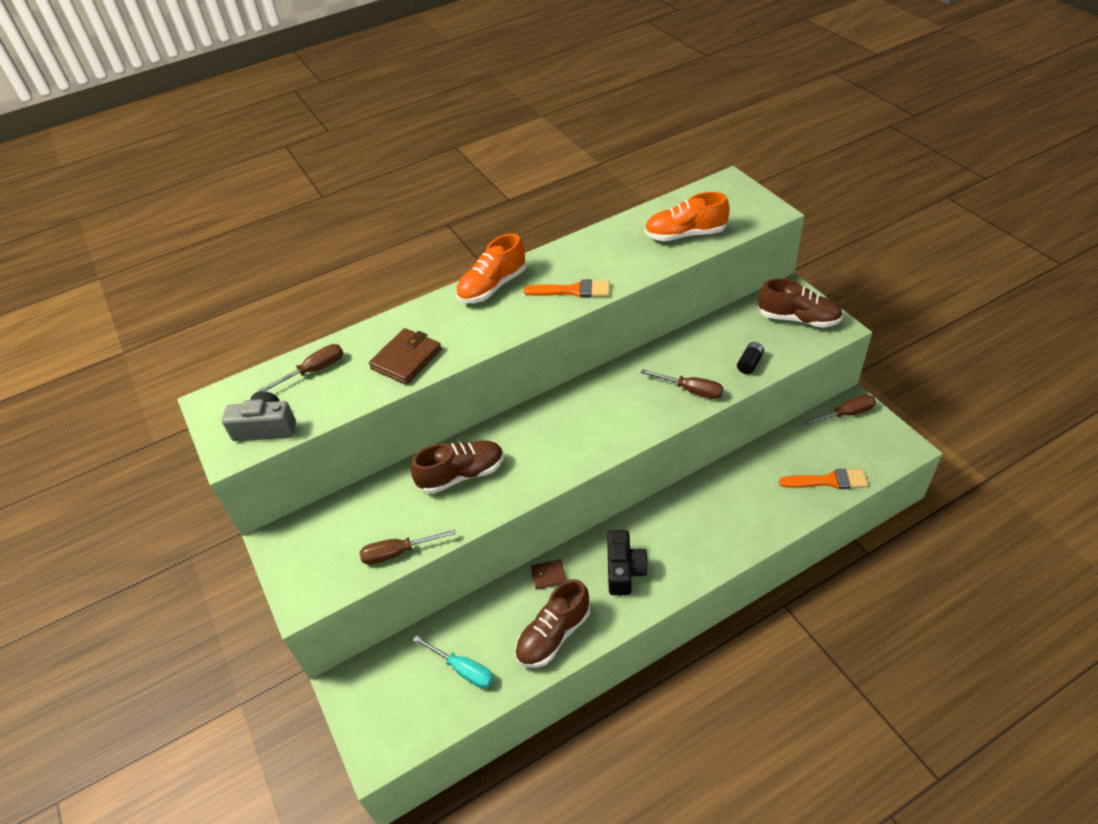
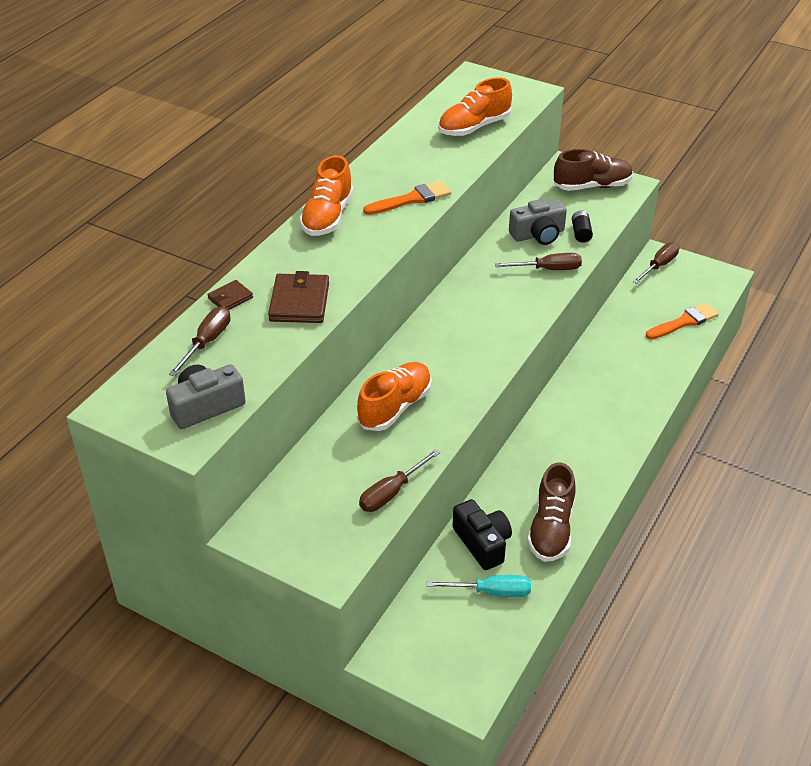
camera: 35 degrees left, 5 degrees down
brown shoe [411,440,504,494] -> orange shoe [357,362,432,431]
brown wallet [531,559,566,590] -> brown wallet moved to [207,280,253,310]
black camera [607,530,648,595] -> black camera moved to [453,499,512,570]
none -> grey camera [509,199,567,245]

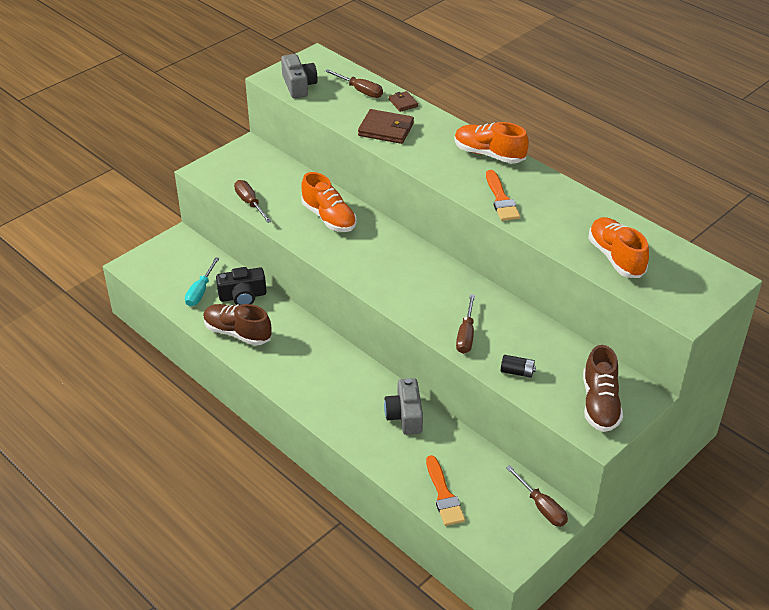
camera: 105 degrees right, 0 degrees up
grey camera [509,199,567,245] -> grey camera moved to [384,378,423,435]

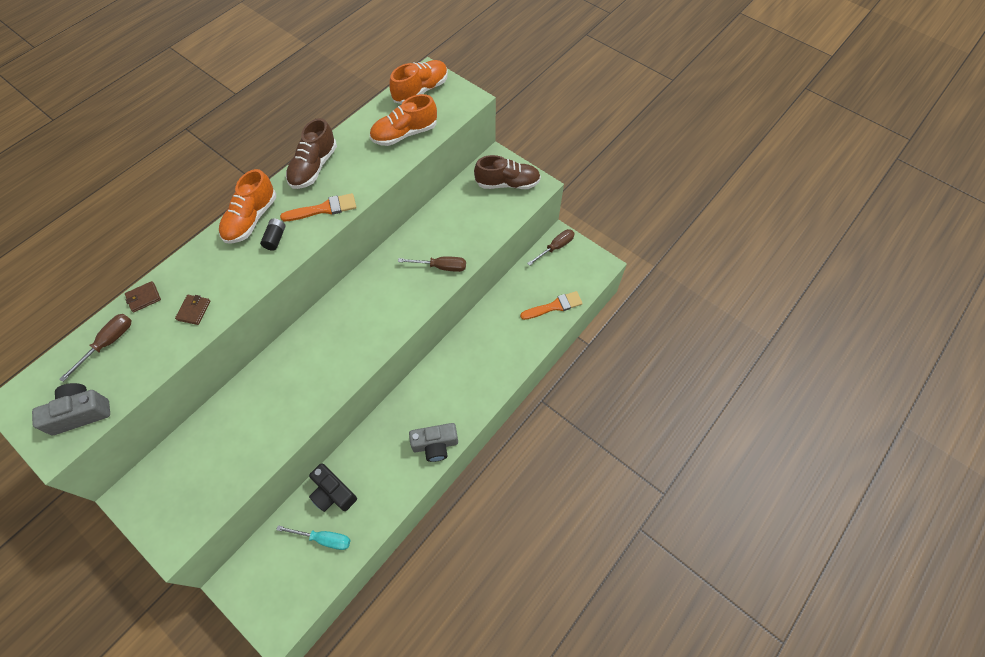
camera: 95 degrees left, 20 degrees up
brown shoe [203,304,272,346] -> brown shoe moved to [286,118,337,189]
black camera [216,267,267,305] -> black camera turned 150 degrees clockwise [309,463,357,512]
brown screwdriver [234,180,272,223] -> none
orange shoe [301,172,357,232] -> orange shoe moved to [389,60,448,104]
brown wallet [358,109,414,144] -> brown wallet [175,295,210,325], size x0.55
grey camera [384,378,423,435] -> grey camera moved to [409,423,458,462]
black battery [501,355,536,378] -> black battery moved to [260,219,286,251]

